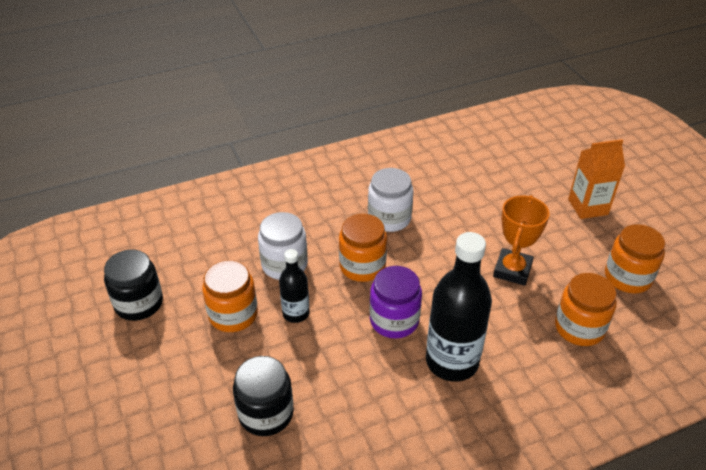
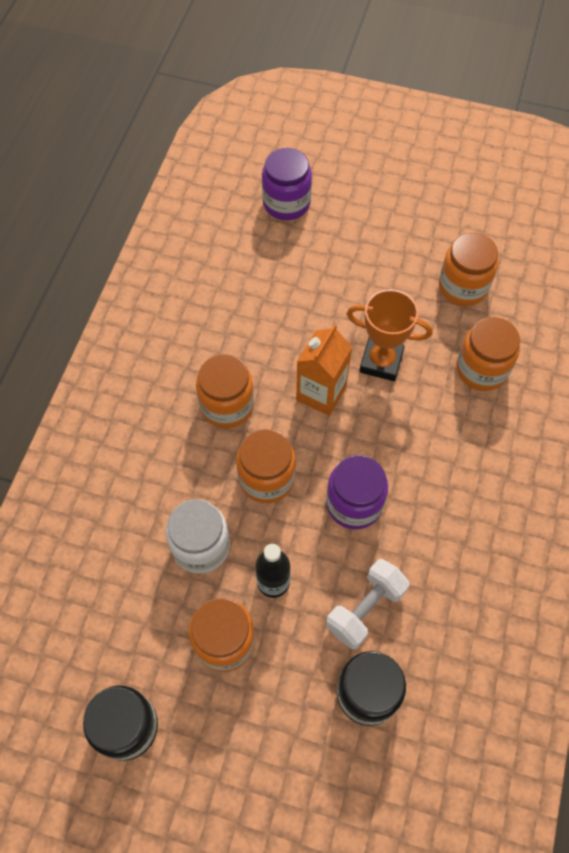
camera: 50 degrees left, 20 degrees up
white jar [368,168,413,232] -> orange jar [196,354,254,428]
black bottle [426,232,492,382] -> none
orange trophy [493,195,550,286] -> orange trophy turned 45 degrees counterclockwise [347,289,432,381]
orange carton [568,139,625,219] -> orange carton moved to [296,324,352,416]
none -> purple jar [262,148,312,220]
none -> white dumbbell [326,559,409,649]

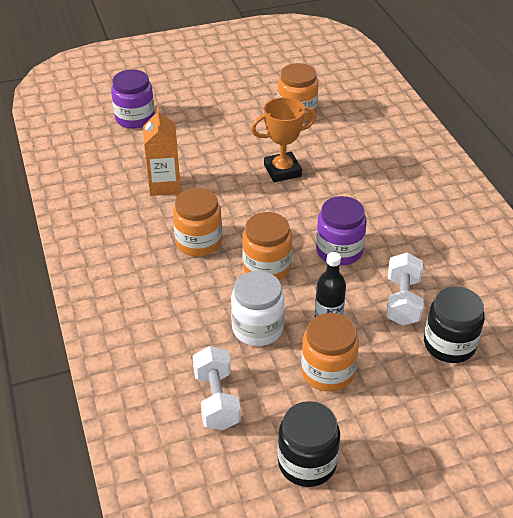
camera: 35 degrees left, 20 degrees down
orange carton [296,324,352,416] -> orange carton moved to [143,107,181,196]
orange jar [457,317,520,391] -> none
none -> white dumbbell [193,346,241,431]

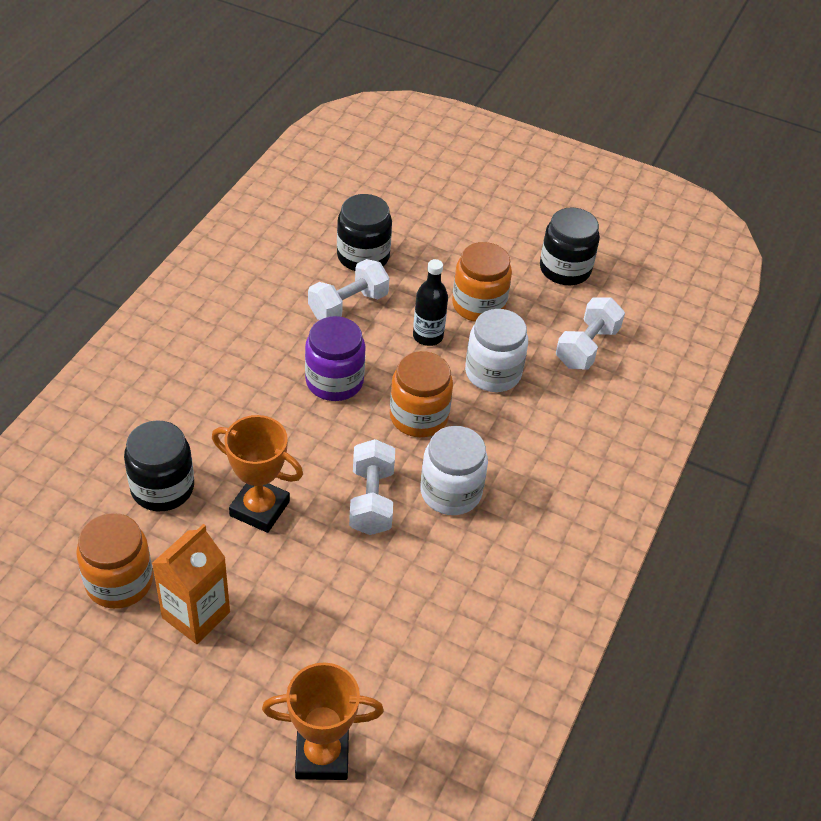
camera: 140 degrees left, 5 degrees up
purple jar [111,69,155,129] -> orange trophy [262,662,384,780]
orange carton [143,107,181,196] -> orange carton moved to [152,524,230,644]
orange jar [173,188,222,257] -> white jar [420,426,488,515]
none -> black jar [124,420,194,511]
none -> white dumbbell [349,439,395,535]

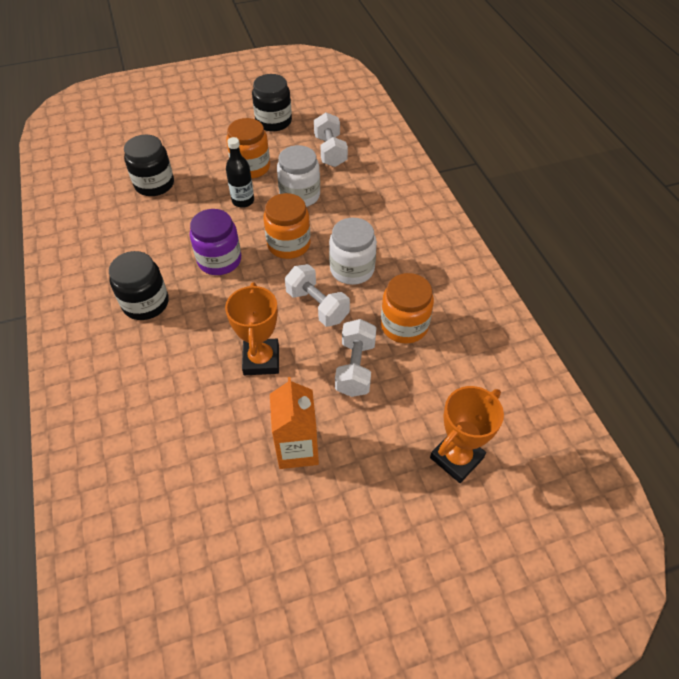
camera: 40 degrees left, 5 degrees up
orange jar [76,513,153,609] -> orange jar moved to [381,273,434,344]
black jar [124,420,194,511] -> black jar moved to [109,251,169,320]
orange trophy [212,415,303,533] -> orange trophy turned 75 degrees counterclockwise [225,283,279,375]
white dumbbell [308,259,390,320] -> white dumbbell moved to [335,319,377,397]

